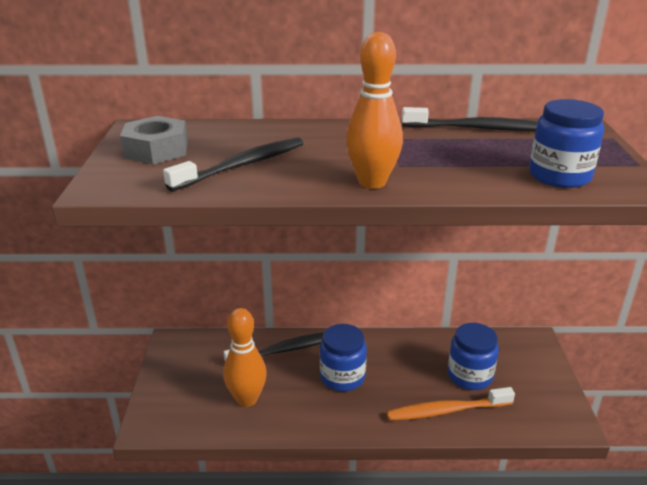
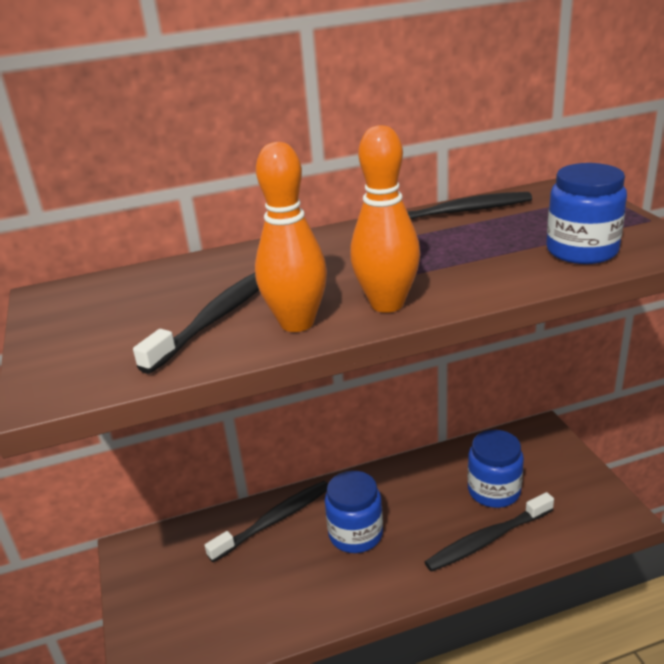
camera: 15 degrees left, 0 degrees up
grey nut [120,116,188,164] -> none
orange bowling pin [223,308,267,407] -> orange bowling pin moved to [255,142,327,332]
orange toothbrush [386,387,515,421] -> black toothbrush [425,492,554,572]

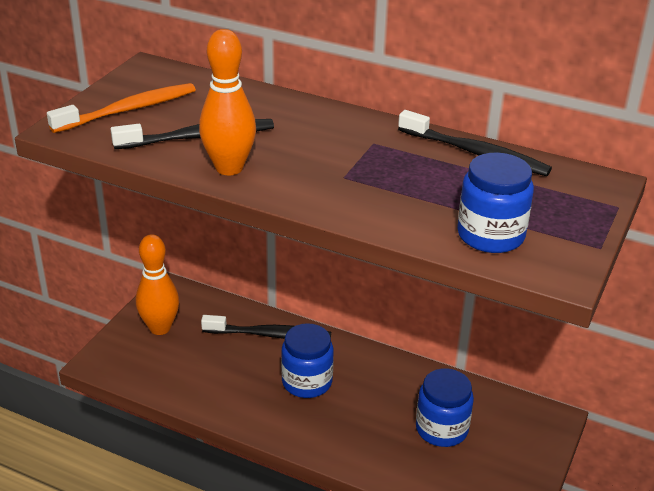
camera: 40 degrees right, 5 degrees up
orange bowling pin [350,125,420,313] -> orange bowling pin moved to [136,234,179,335]
black toothbrush [425,492,554,572] -> none
none -> orange toothbrush [47,83,196,133]

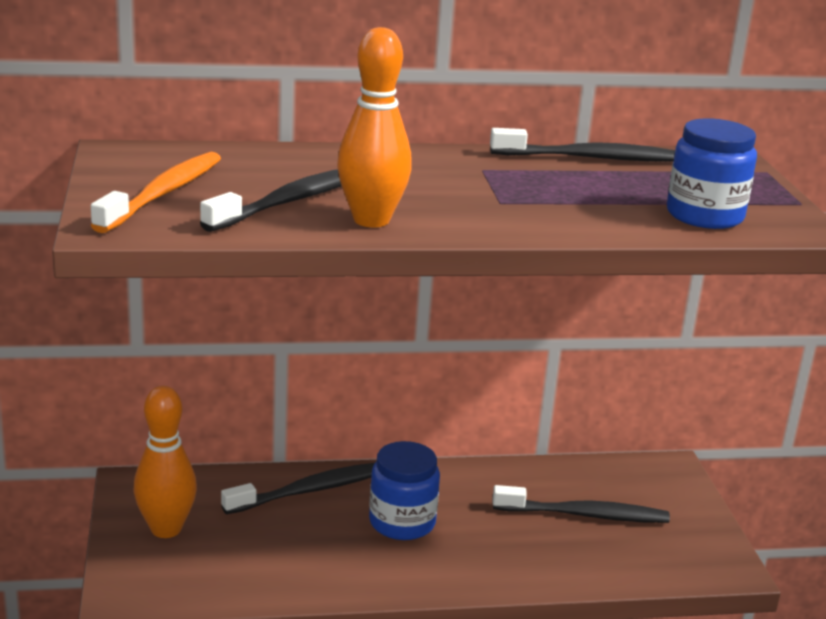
camera: 35 degrees left, 10 degrees down
blue jar [416,368,474,447] -> black toothbrush [493,485,670,523]

